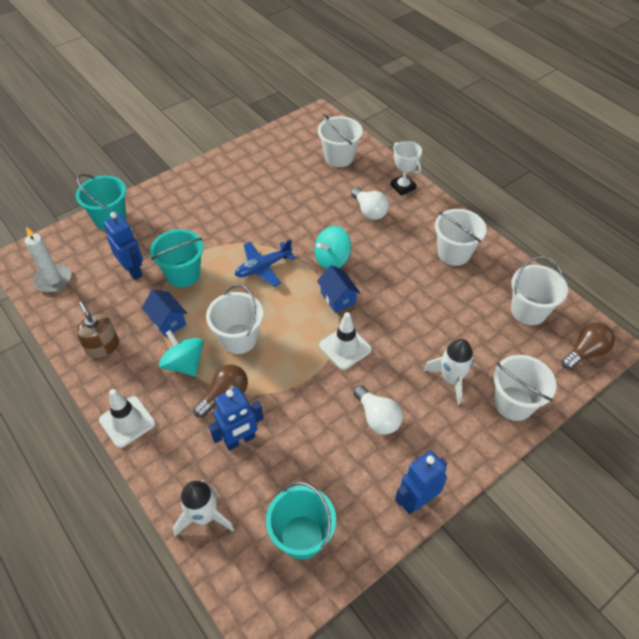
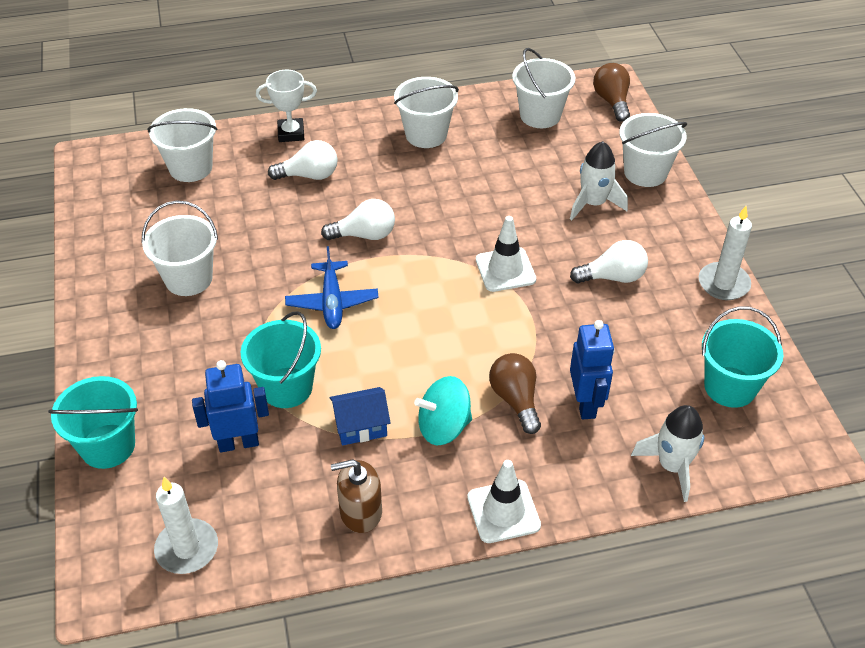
camera: 65 degrees left, 5 degrees down
white bucket [206,285,263,354] -> white bucket moved to [142,200,218,296]
turquoise spinning top [315,226,351,269] -> white light bulb [321,199,395,240]
blue house [317,265,360,313] -> none
blue robot [395,450,447,514] -> white candle [699,206,752,300]

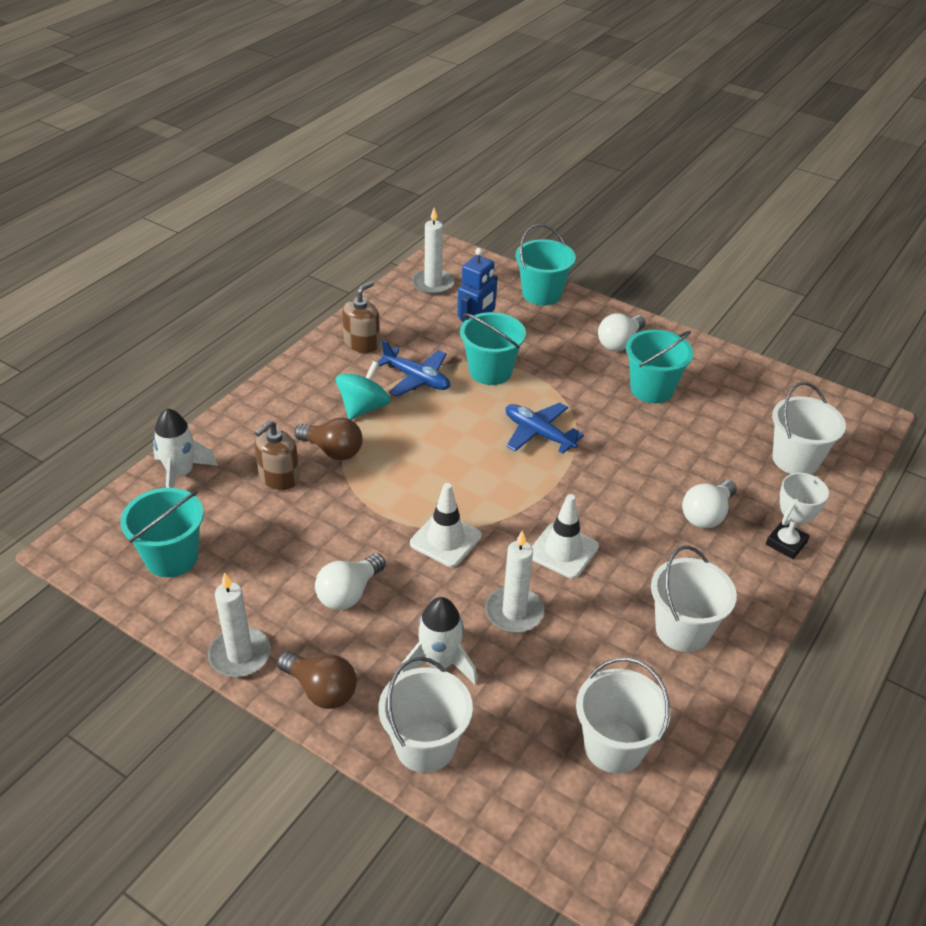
camera: 135 degrees right, 5 degrees down
white bucket [142,200,218,296] -> turquoise bucket [626,330,693,403]
white light bulb [321,199,395,240] -> white light bulb moved to [598,313,646,351]
blue house [329,387,390,445] -> blue plane [377,340,450,397]
white traffic cone [467,460,541,543] -> white traffic cone moved to [532,494,599,579]
blue robot [570,320,614,419] -> brown soap dispenser [255,421,300,490]
brown light bulb [593,63,630,122] -> brown light bulb moved to [277,651,357,709]
none -> white candle [485,530,544,633]

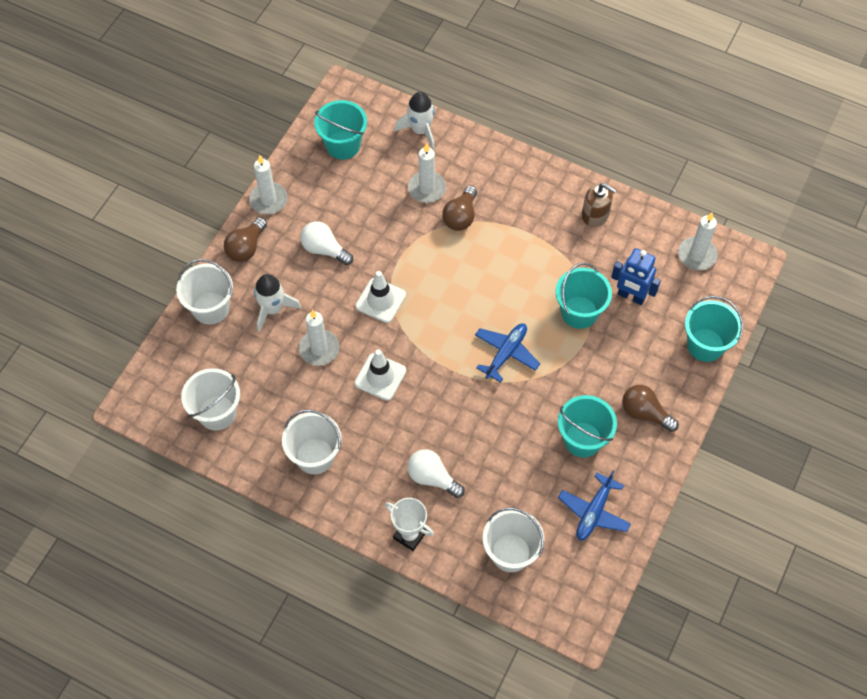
camera: 85 degrees right, 20 degrees up
brown soap dispenser [255,421,300,490] -> white candle [408,143,446,203]
turquoise spinning top [336,361,391,420] -> none
blue plane [377,340,450,397] -> blue plane moved to [558,470,631,540]
white light bulb [598,313,646,351] -> brown light bulb [622,385,679,432]

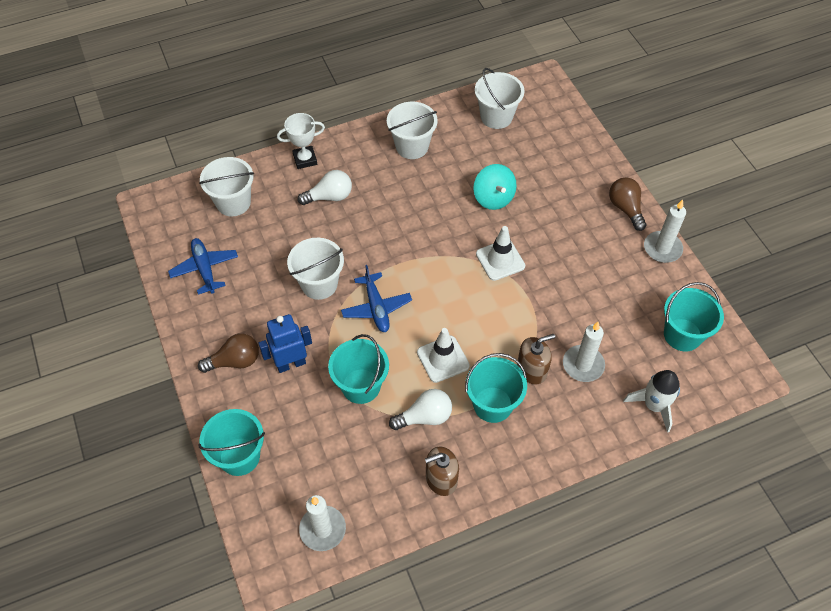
camera: 130 degrees right, 5 degrees down
white bucket [176,259,233,325] -> white bucket moved to [287,238,344,300]
white rocket [254,274,301,332] -> none
white candle [299,310,339,366] -> turquoise spinning top [473,164,517,210]
white light bulb [300,221,353,265] -> white light bulb moved to [389,389,452,430]
white traffic cone [354,349,406,401] -> white traffic cone moved to [417,328,470,383]
brown light bulb [442,185,477,231] -> brown soap dispenser [517,334,555,384]
turquoise bucket [558,395,617,458] -> turquoise bucket moved to [465,353,527,423]
blue robot [611,248,661,305] -> blue robot moved to [258,314,312,373]

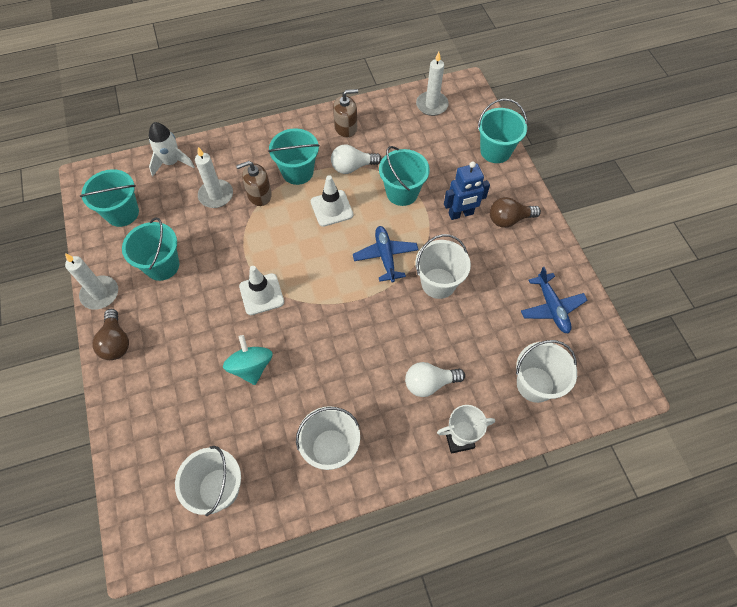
camera: 175 degrees left, 5 degrees up
none -> turquoise bucket [122,217,179,281]

